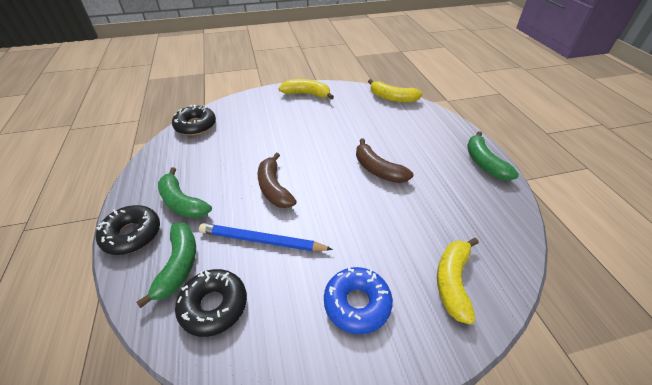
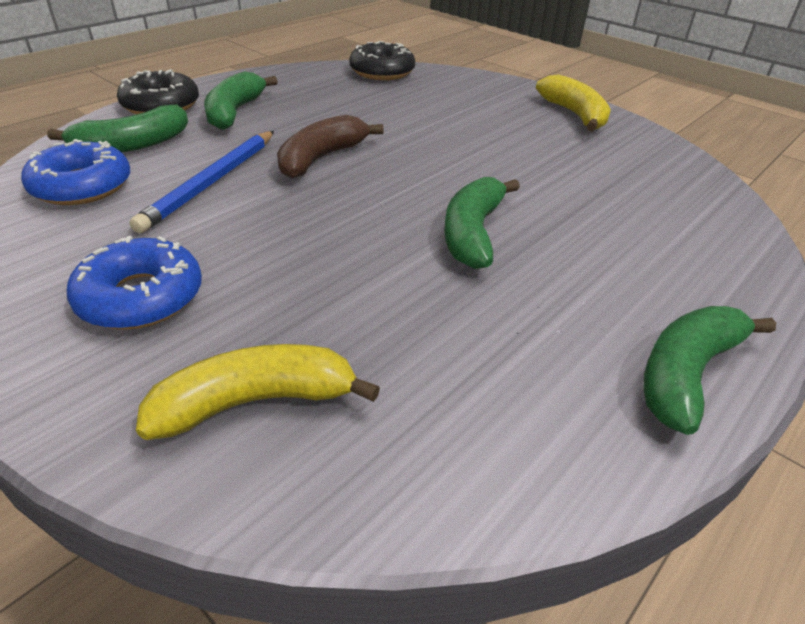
camera: 55 degrees right, 5 degrees down
black donut [175,269,247,337] -> blue donut [21,139,130,205]
blue pencil [199,223,333,251] -> blue pencil turned 135 degrees counterclockwise [129,131,274,233]
brown banana [356,138,413,183] -> green banana [444,177,520,269]
yellow banana [368,79,423,102] -> none

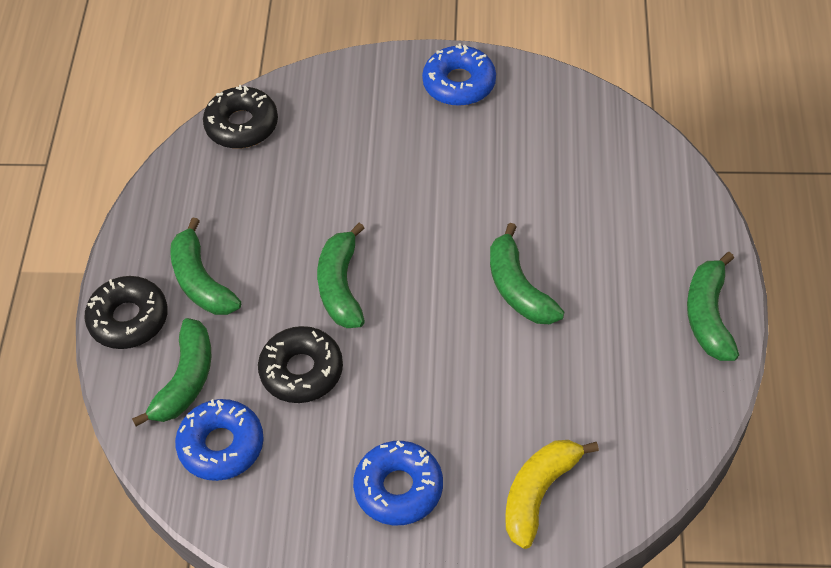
camera: 35 degrees left, 15 degrees up
blue pencil [129,131,274,233] -> black donut [258,326,343,403]
brown banana [277,115,384,178] -> green banana [317,223,365,328]
yellow banana [536,74,611,132] -> blue donut [422,44,496,106]

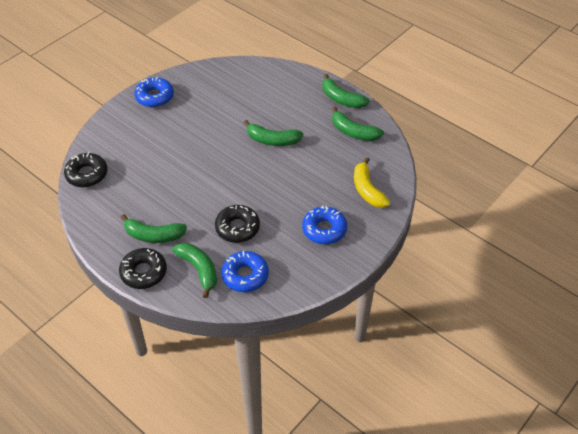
camera: 55 degrees left, 5 degrees down
green banana [317,223,365,328] -> green banana moved to [332,106,384,141]

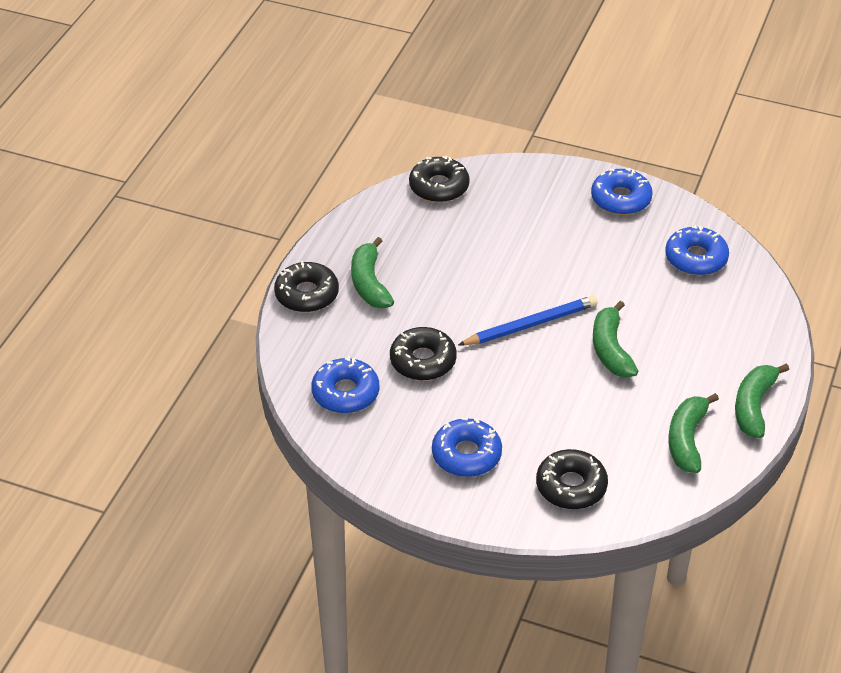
camera: 70 degrees right, 5 degrees down
green banana [172,243,217,298] -> none
yellow banana [354,157,390,208] -> black donut [536,449,608,509]
none -> blue pencil [458,295,598,345]
none -> blue donut [665,225,729,276]

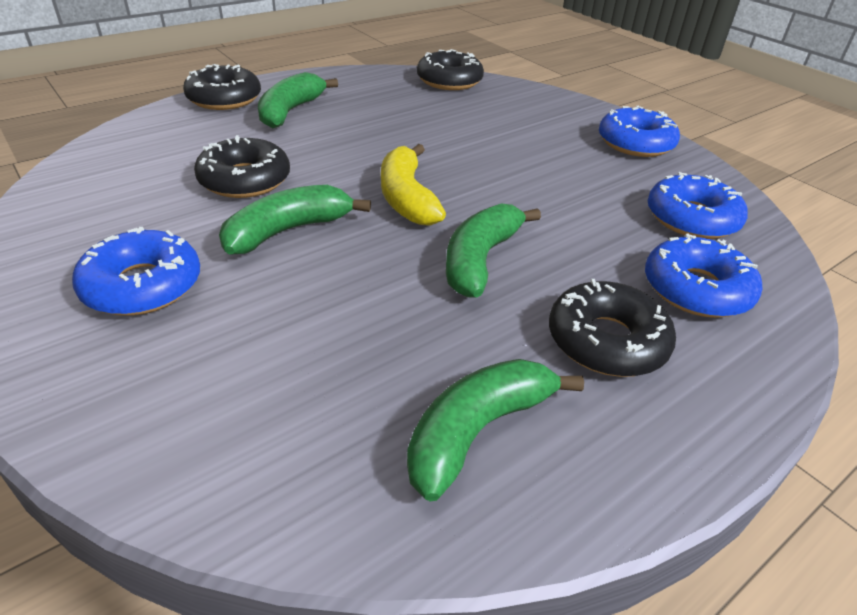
camera: 30 degrees right, 5 degrees down
blue donut [311,356,379,413] -> blue donut moved to [645,233,762,318]
blue pencil [458,295,598,345] -> yellow banana [381,144,446,226]
black donut [536,449,608,509] -> black donut moved to [549,279,676,377]
green banana [735,363,789,438] -> green banana moved to [219,185,371,254]

